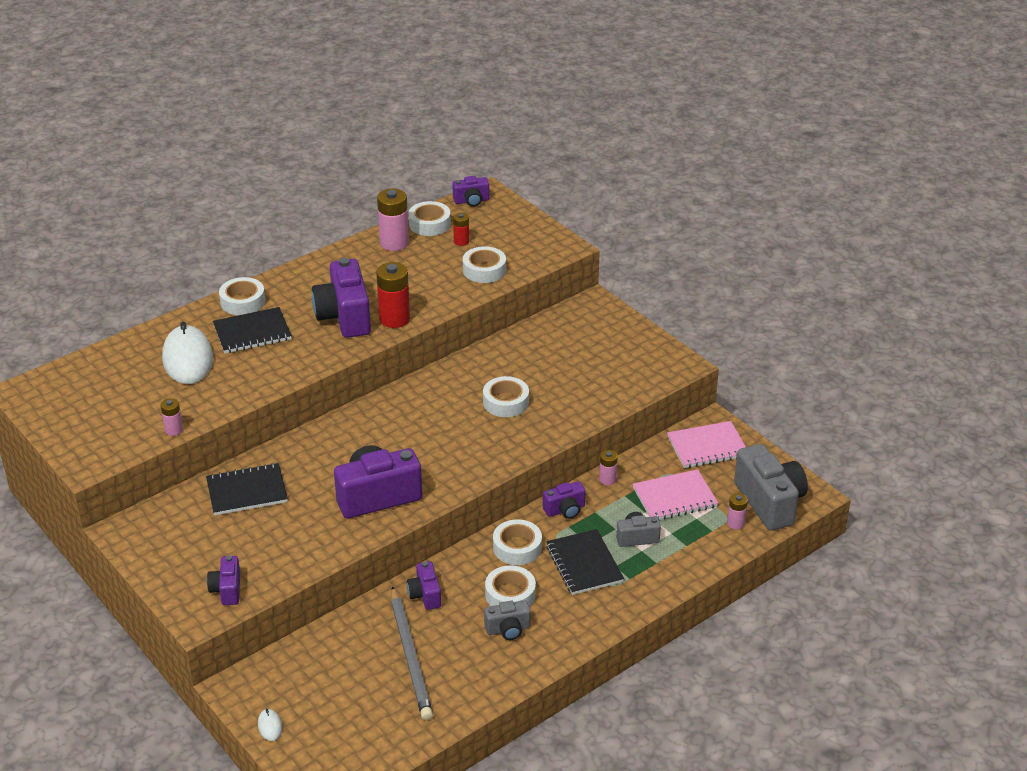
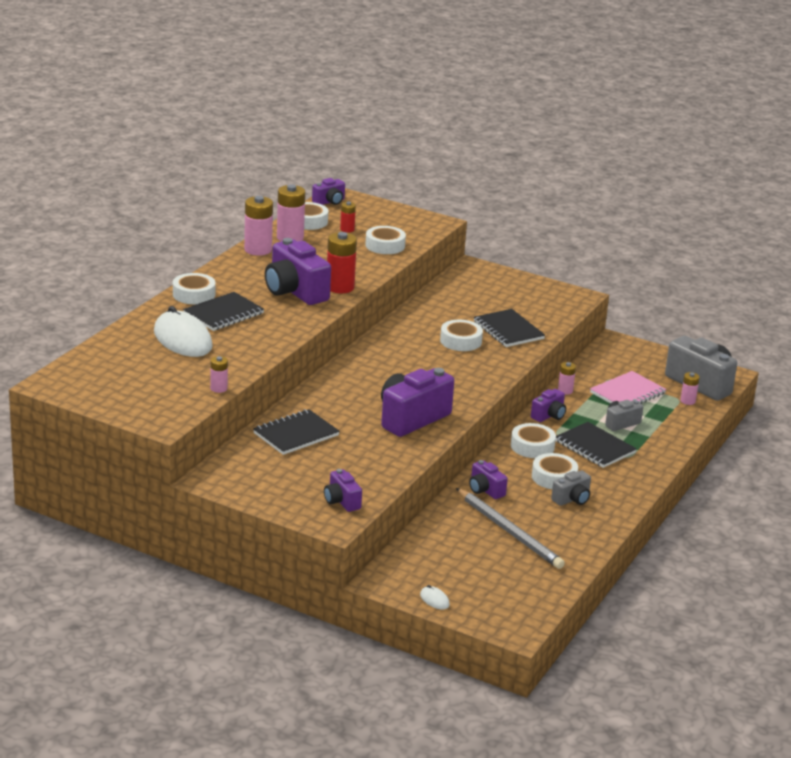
camera: 25 degrees left, 10 degrees down
pink notebook [667,421,746,468] -> none
none -> pink battery [244,196,273,256]
none -> black notebook [474,309,545,347]

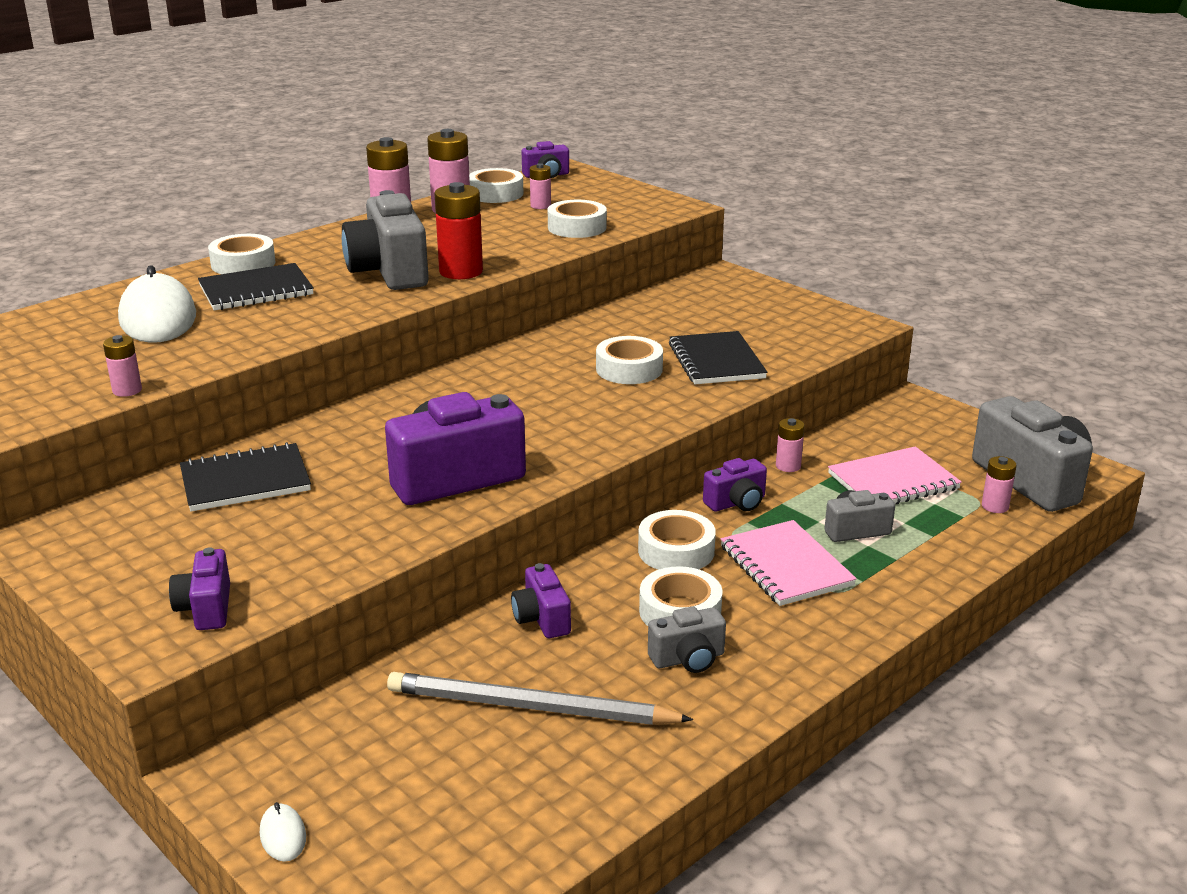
camera: 20 degrees right, 0 degrees up
purple camera [265,238,331,305] -> grey camera [342,190,429,290]
red battery [340,202,356,232] -> pink battery [530,163,551,209]
grey pencil [456,488,565,569] -> grey pencil turned 120 degrees clockwise [387,672,694,725]
black notebook [556,422,637,468] -> pink notebook [721,520,857,606]

